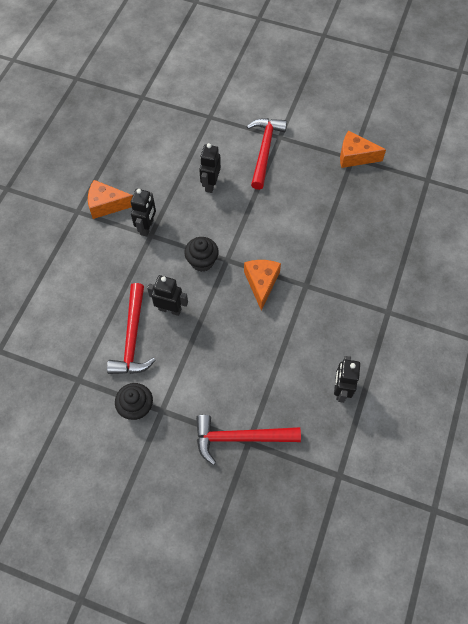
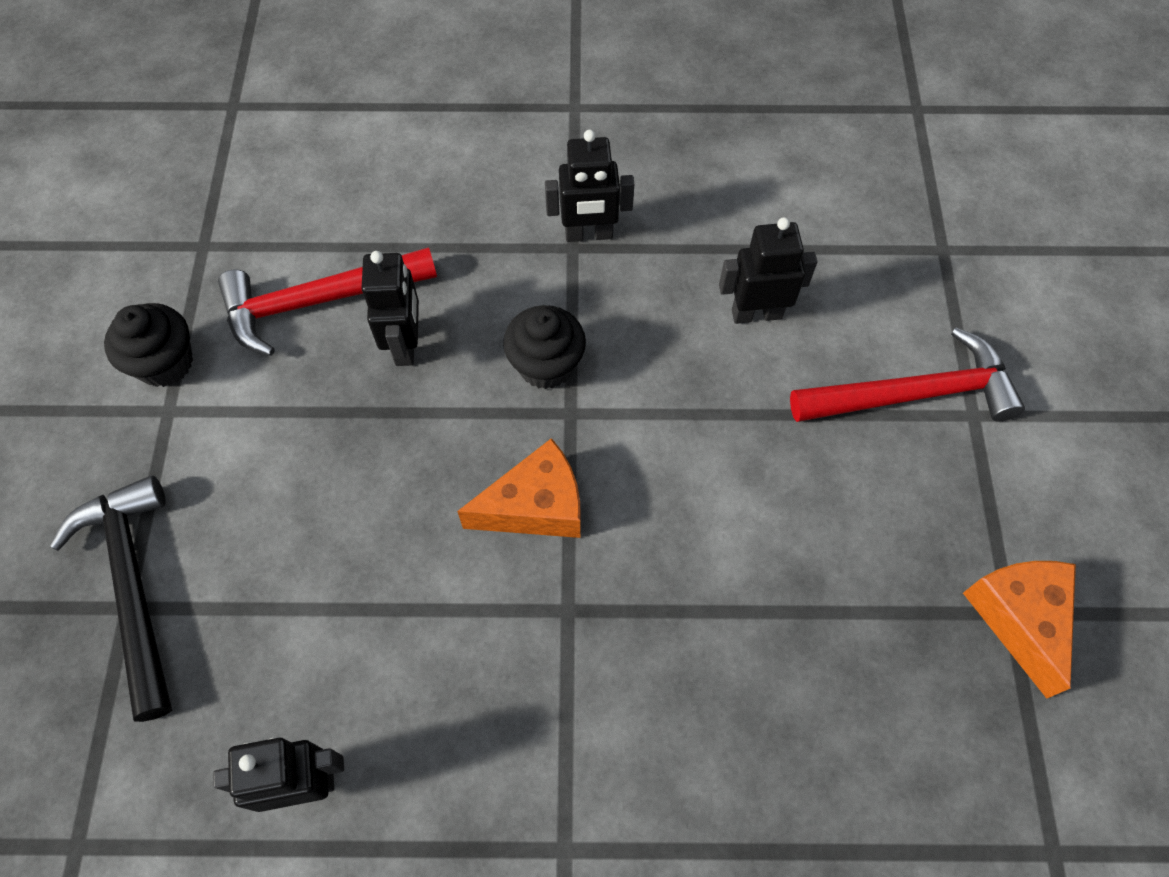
camera: 70 degrees right, 0 degrees up
orange cheese [88,180,133,219] -> none
red hammer [196,415,301,465] -> black hammer [50,475,172,722]

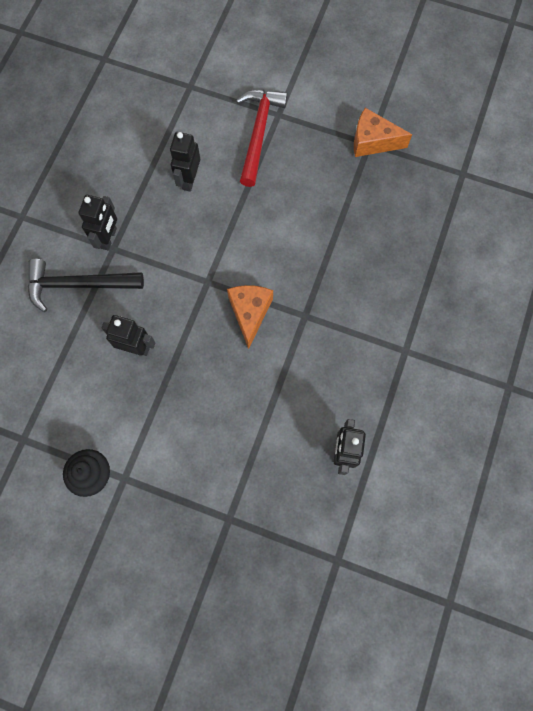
camera: 70 degrees left, 10 degrees up
black hammer [50,475,172,722] -> black hammer moved to [28,259,144,312]
red hammer [218,247,437,356] -> none
black cupcake [503,305,586,389] -> none

